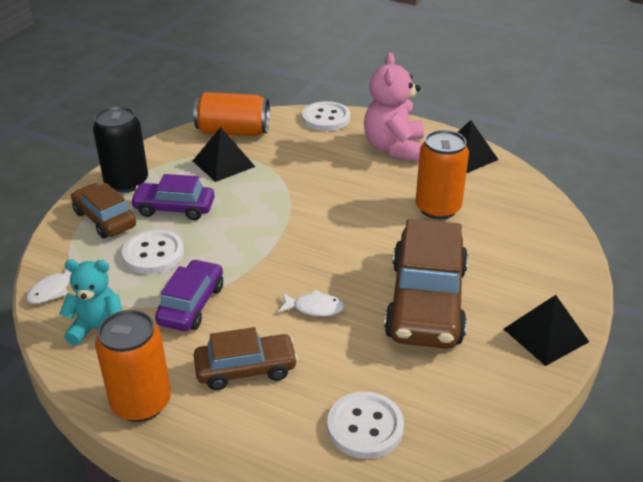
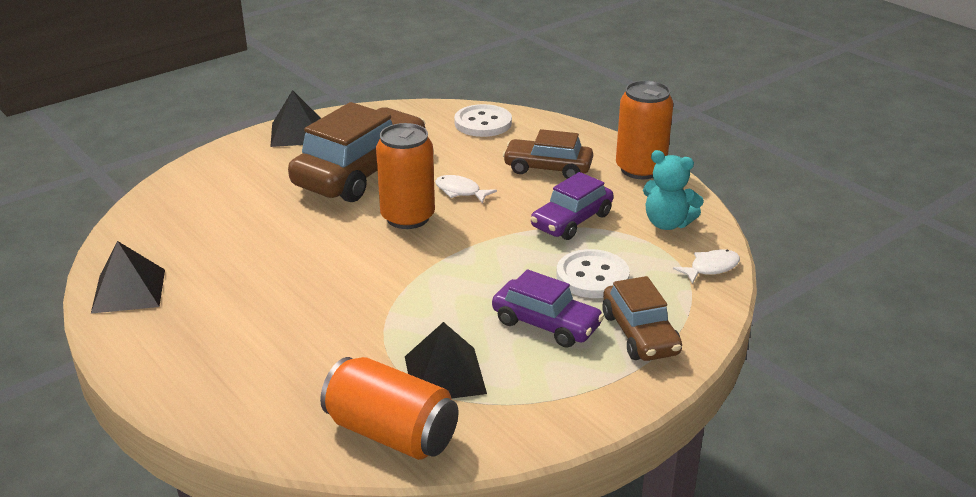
camera: 155 degrees left, 5 degrees down
black can [93,106,148,193] -> none
white button [302,101,350,131] -> none
pink teddy bear [364,52,424,162] -> none
orange can [416,130,469,219] -> orange can moved to [376,123,435,229]

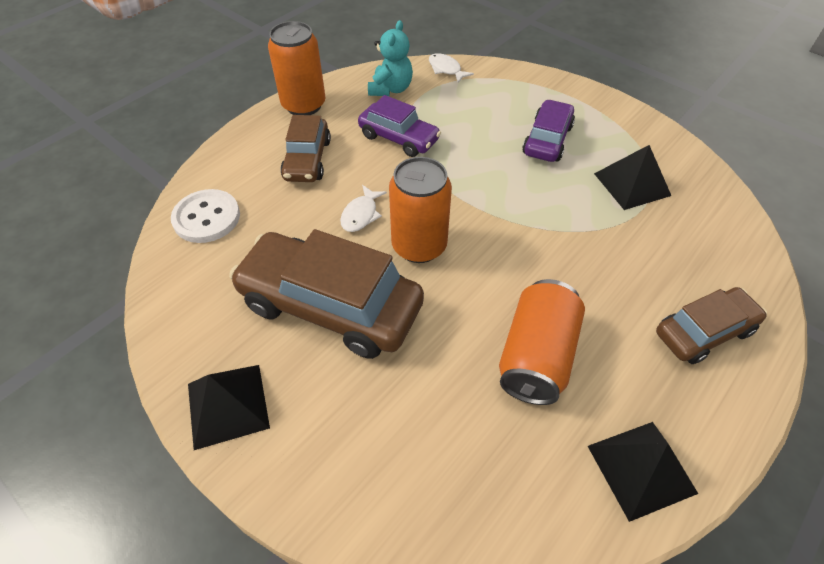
camera: 100 degrees left, 20 degrees up
orange can [320,357,458,460] -> orange can moved to [499,279,585,405]
white button [556,249,630,298] -> none
brown car [602,276,682,361] -> brown car moved to [656,287,767,364]

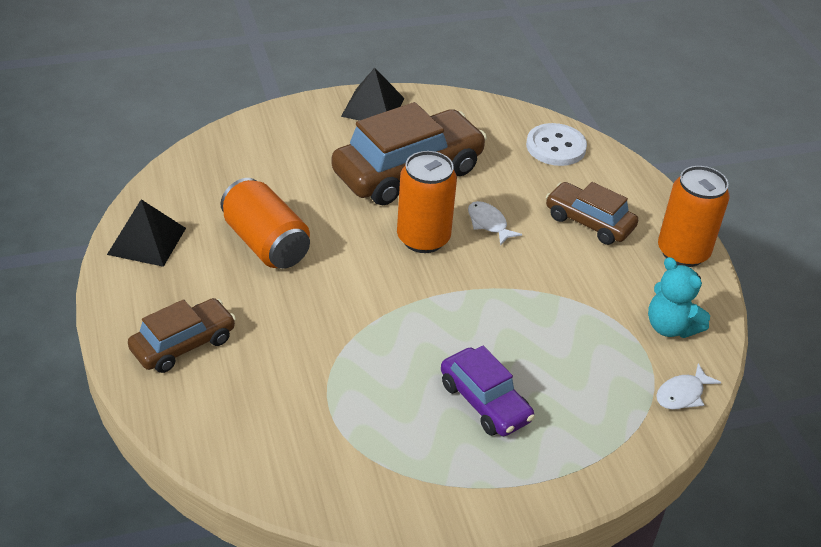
camera: 120 degrees right, 10 degrees down
purple car [358,95,441,157] -> none
white fish [429,53,474,83] -> white fish turned 150 degrees clockwise [656,364,721,410]
black pyramid [594,145,671,210] -> none
brown car [656,287,767,364] -> brown car turned 135 degrees counterclockwise [128,298,236,373]

